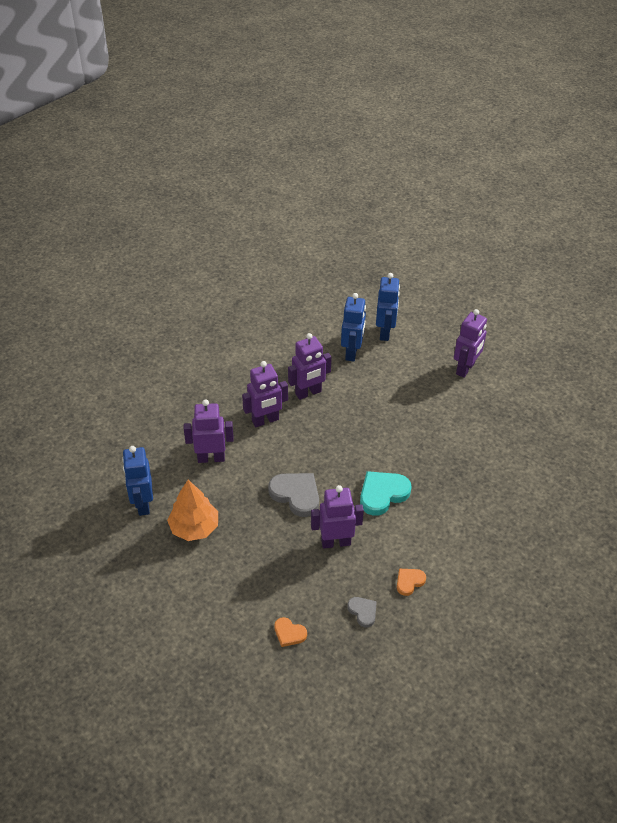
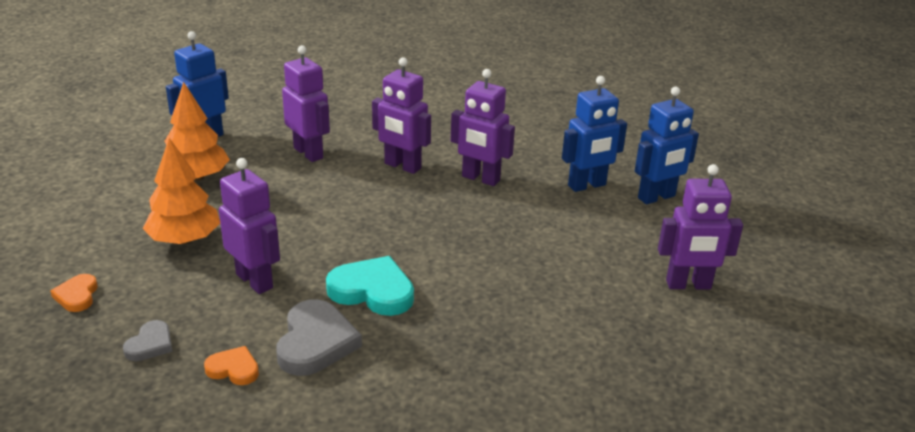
camera: 55 degrees right, 15 degrees down
grey heart [268,473,319,517] -> grey heart moved to [276,299,362,376]
none -> orange tree [143,138,220,244]

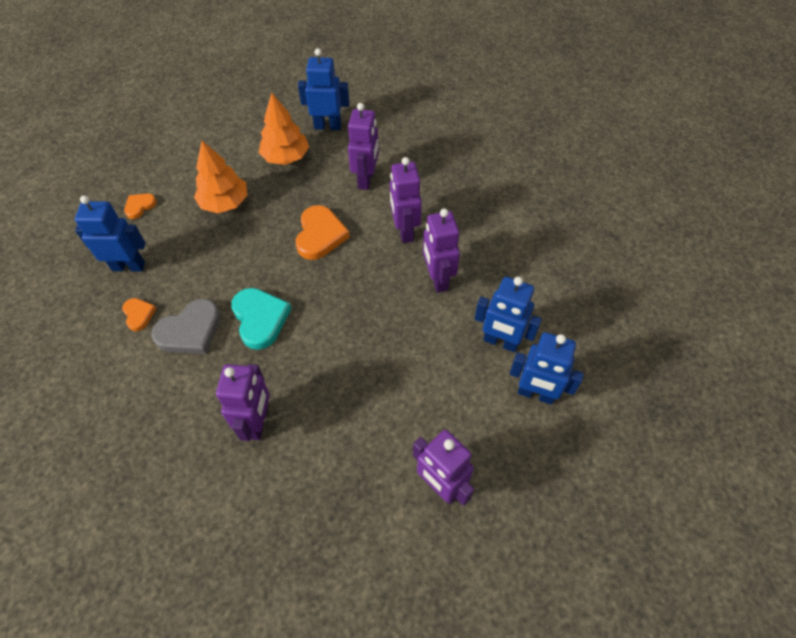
camera: 50 degrees right, 25 degrees up
grey heart [123,320,172,361] -> blue robot [75,196,146,272]
purple robot [219,158,280,294] -> purple robot moved to [216,364,270,441]
none -> orange heart [296,205,350,260]

